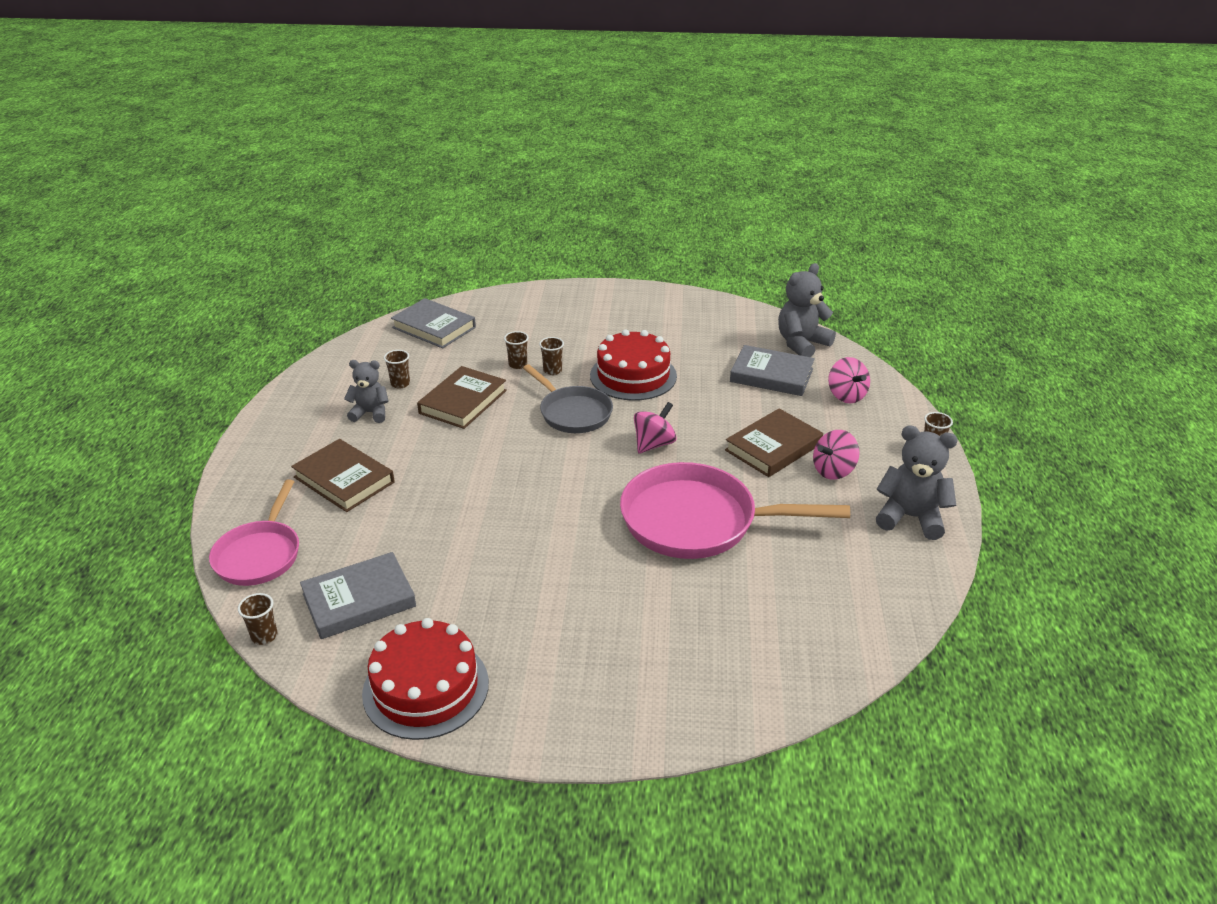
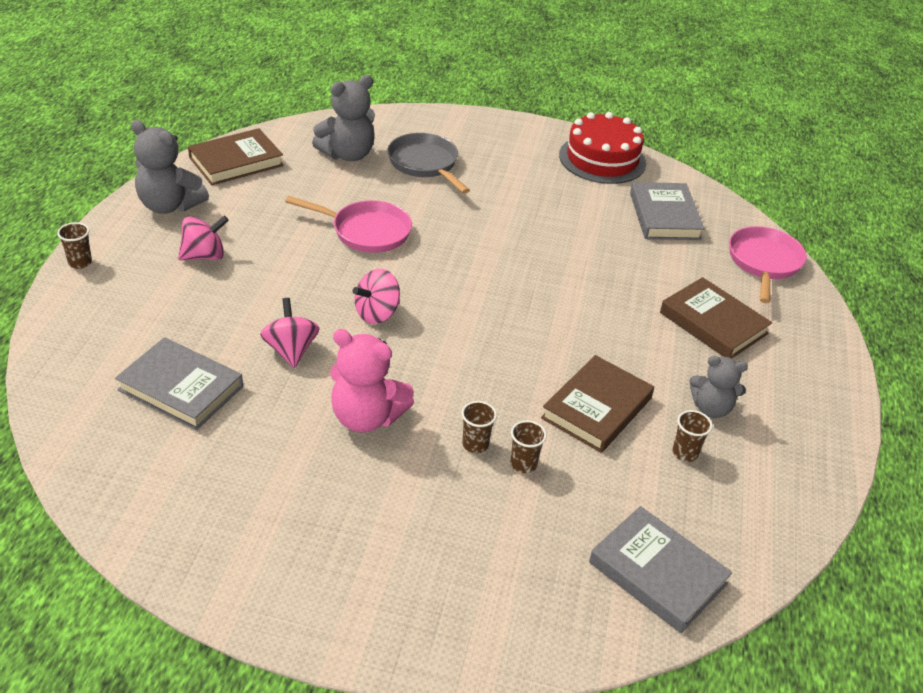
camera: 175 degrees left, 5 degrees up
brown cup [238,593,278,645] -> none
grey book [300,552,416,639] -> grey book turned 75 degrees counterclockwise [630,182,705,240]
grey pan [523,364,613,433] -> grey pan moved to [387,133,470,194]
red cake [590,329,677,401] -> pink teddy bear [330,329,414,432]
pink pan [620,462,850,559] -> pink pan [285,196,412,253], size x0.62
brown book [725,408,823,477] -> brown book moved to [188,128,284,185]
grey teddy bear [778,263,836,357] -> grey teddy bear moved to [312,75,375,161]
pink spinning top [828,357,870,403] -> pink spinning top moved to [260,298,320,368]

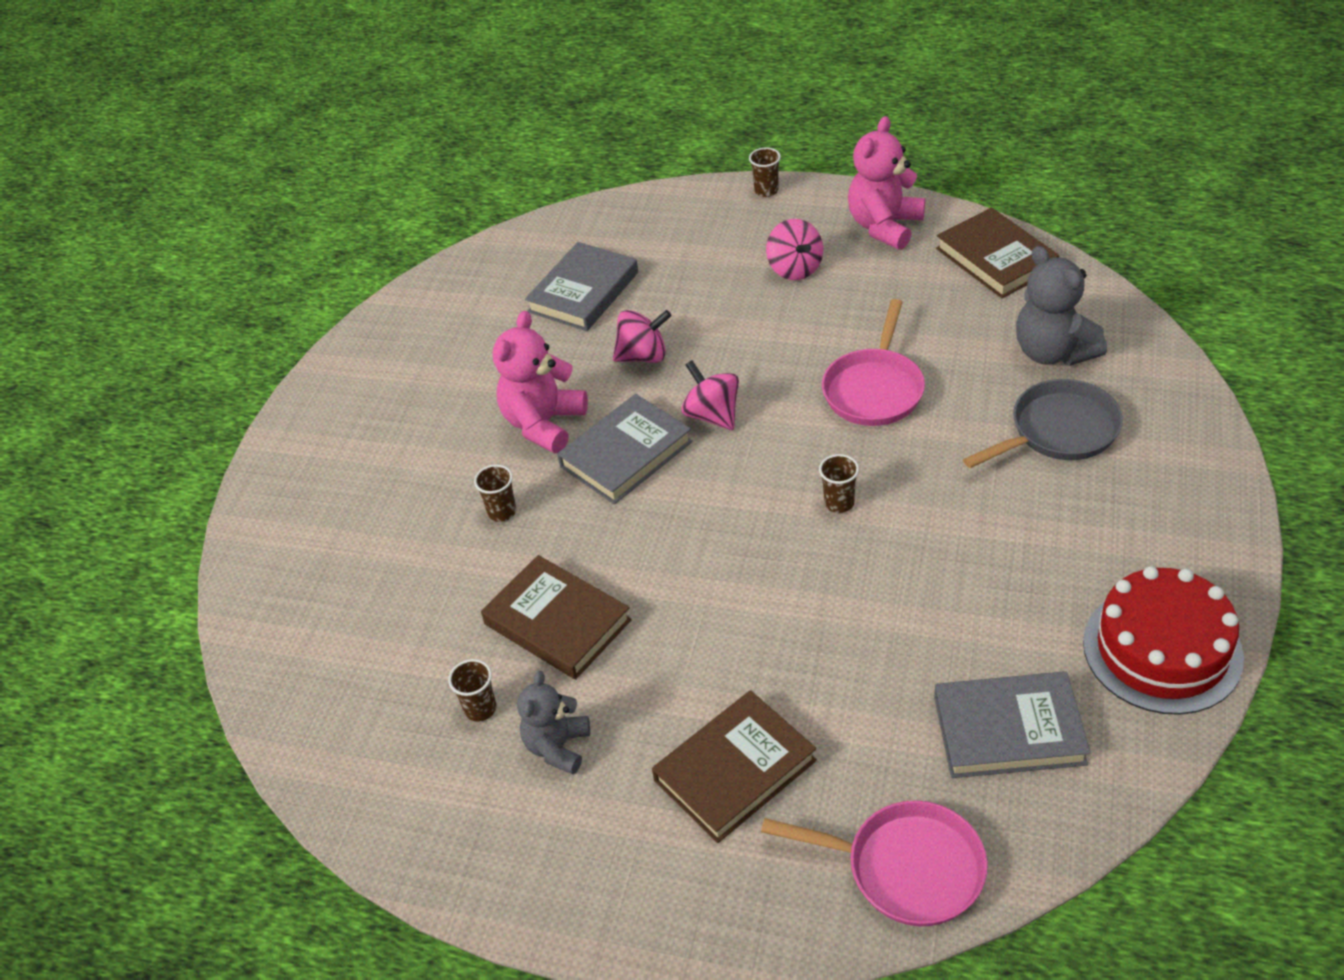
camera: 100 degrees right, 5 degrees up
grey teddy bear [131,120,209,214] -> pink teddy bear [848,116,925,250]
brown cup [510,420,547,473] -> brown cup moved to [819,454,859,513]
grey book [589,506,732,633] -> grey book moved to [557,394,693,504]

